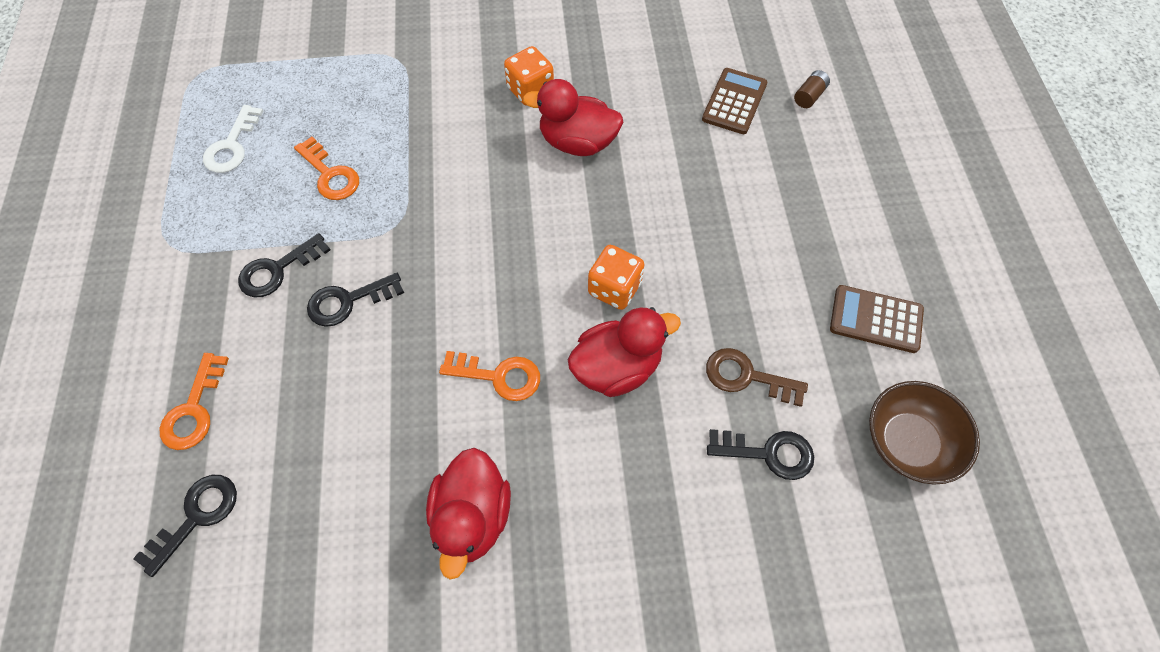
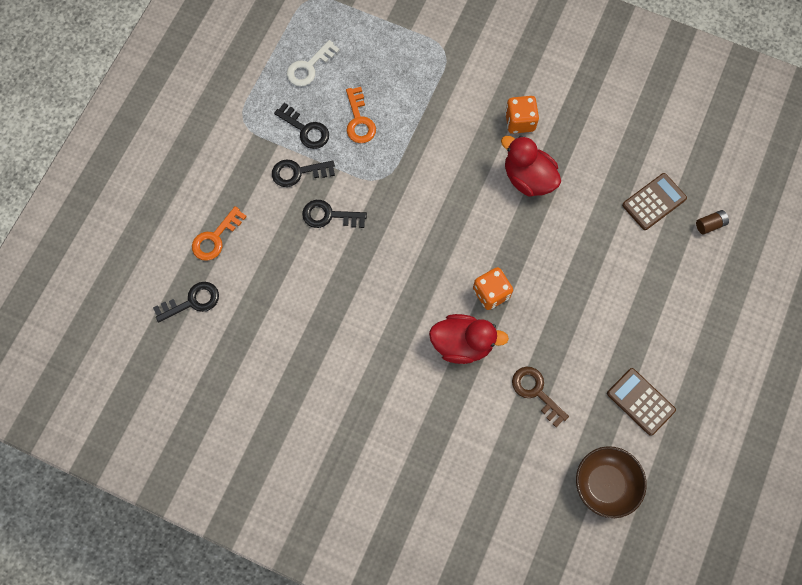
camera: 30 degrees right, 10 degrees up
red duck [426,448,511,580] -> none
orange key [439,351,540,401] -> none
black key [707,429,814,480] -> black key moved to [274,103,329,149]

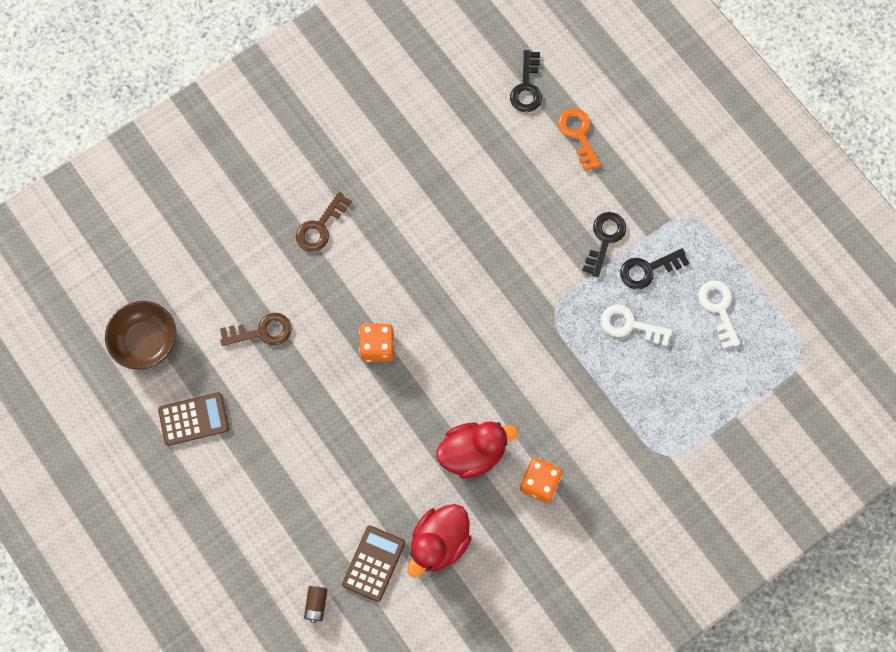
camera: 120 degrees right, 0 degrees up
black key [302,200,367,228] -> none
orange key [346,87,376,143] -> white key [601,305,673,346]
red duck [429,314,509,364] -> red duck moved to [408,504,472,577]
brown calculator [622,173,687,230] -> brown calculator turned 150 degrees counterclockwise [342,526,405,602]
none -> brown key [296,192,352,252]

